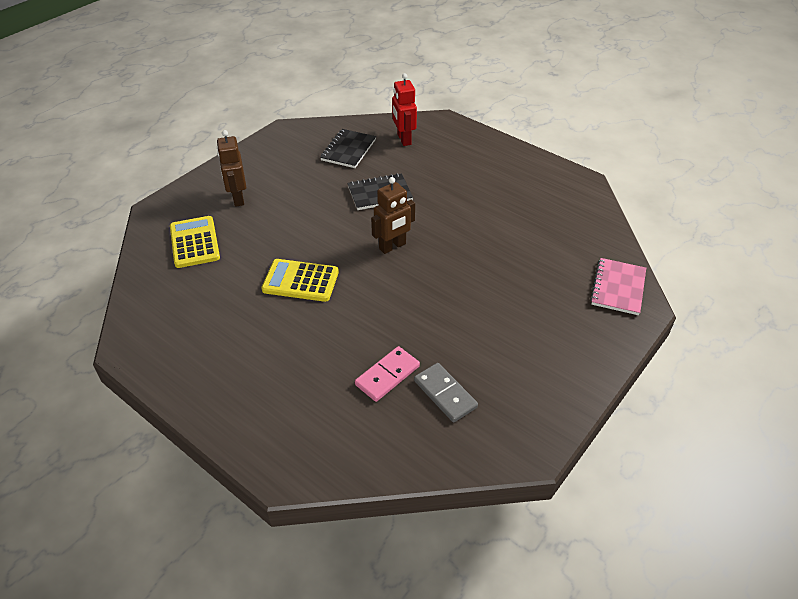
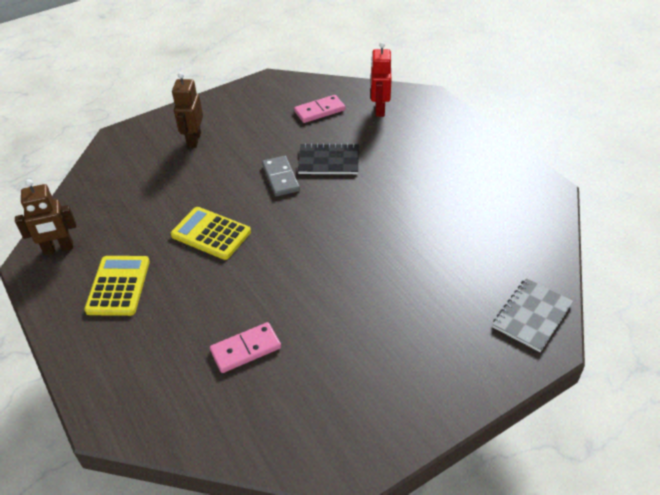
camera: 20 degrees right, 0 degrees up
yellow calculator [170,216,220,268] -> yellow calculator moved to [84,256,150,316]
black notebook [320,129,376,168] -> pink domino [294,95,345,123]
brown robot [371,177,415,254] -> brown robot moved to [15,179,77,255]
grey domino [414,363,478,422] -> grey domino moved to [262,156,300,196]
pink notebook [590,258,646,315] -> grey notebook [492,278,573,352]

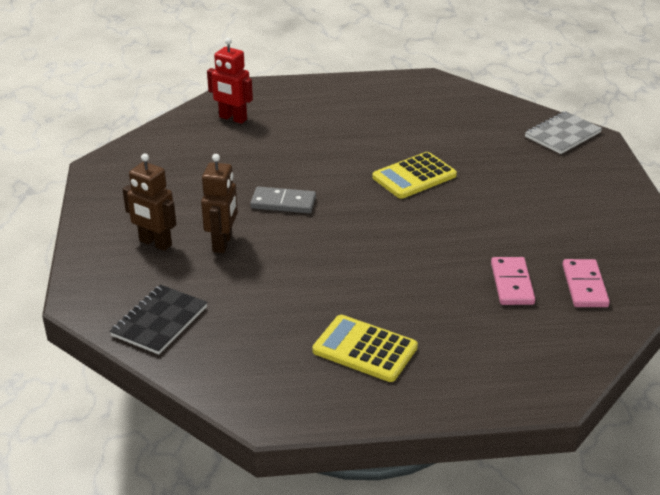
camera: 65 degrees left, 10 degrees down
brown robot [15,179,77,255] -> brown robot moved to [201,154,238,253]
yellow calculator [171,207,251,260] -> yellow calculator moved to [372,152,457,199]
pink domino [294,95,345,123] -> pink domino moved to [563,259,610,307]
black notebook [298,143,359,174] -> black notebook moved to [110,285,207,355]
grey notebook [492,278,573,352] -> grey notebook turned 75 degrees clockwise [525,111,602,154]

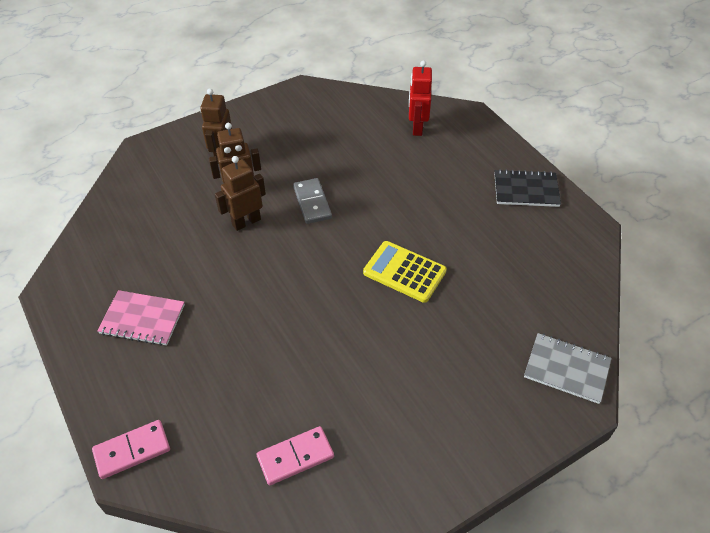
camera: 65 degrees right, 15 degrees up
black notebook [110,285,207,355] -> black notebook moved to [494,169,561,207]
yellow calculator [312,315,418,382] -> pink notebook [97,290,185,346]
pink domino [491,257,535,305] -> pink domino moved to [92,420,170,479]
none -> brown robot [215,156,266,231]

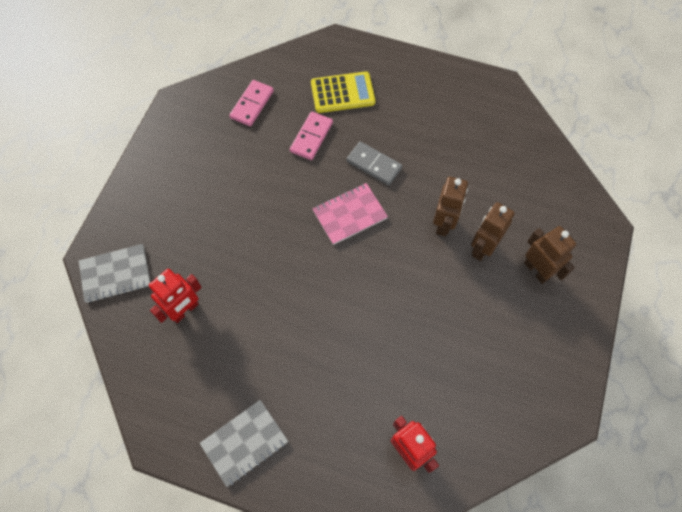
camera: 140 degrees right, 15 degrees up
pink domino [92,420,170,479] -> pink domino moved to [290,112,333,160]
pink notebook [97,290,185,346] -> pink notebook moved to [313,183,388,245]
grey domino [293,178,332,224] -> grey domino moved to [346,141,402,185]
yellow calculator [363,241,447,303] -> yellow calculator moved to [311,71,376,113]
black notebook [494,169,561,207] -> grey notebook [200,400,288,487]
none -> red robot [149,269,202,323]

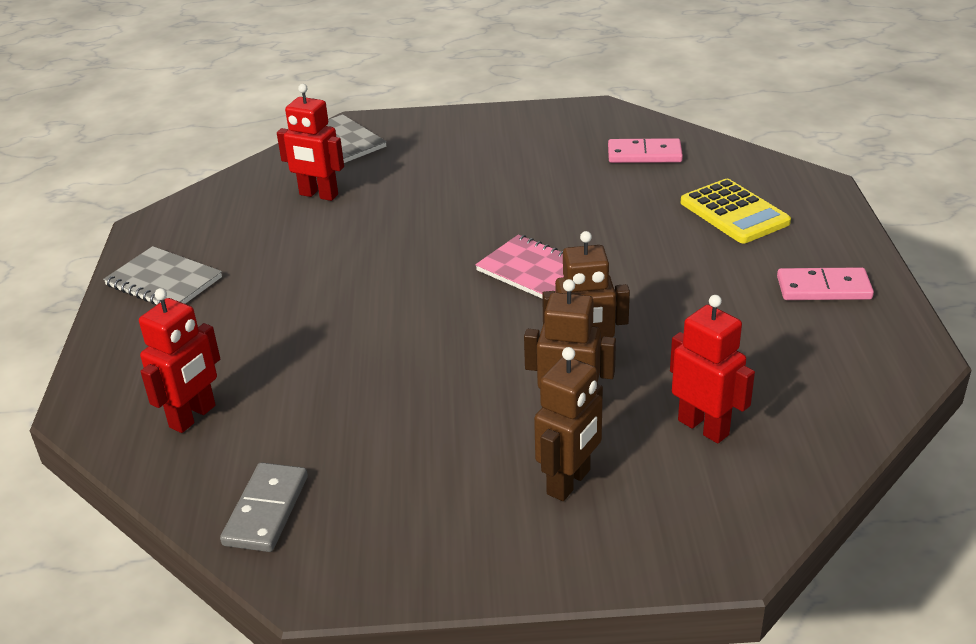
camera: 70 degrees right, 30 degrees down
pink domino [290,112,333,160] -> pink domino moved to [777,267,874,300]
grey domino [346,141,402,185] -> grey domino moved to [220,462,308,552]
none -> red robot [670,295,755,443]

